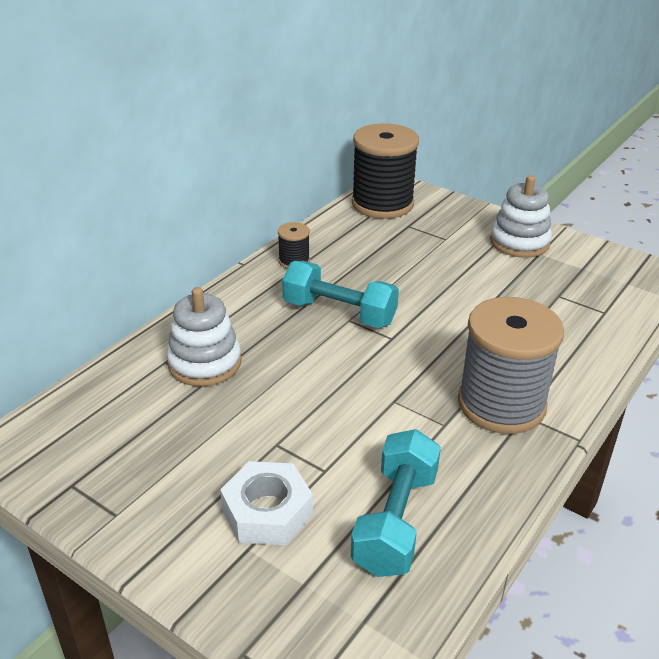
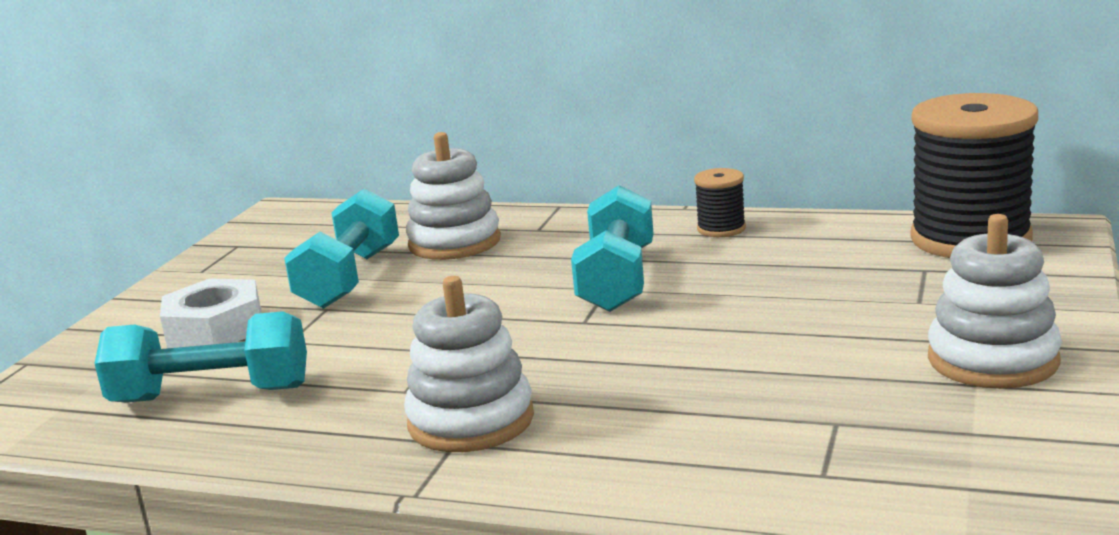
camera: 75 degrees right, 15 degrees down
grey spool [458,297,564,434] -> white stacking toy [404,276,534,452]
none -> turquoise dumbbell [284,189,399,309]

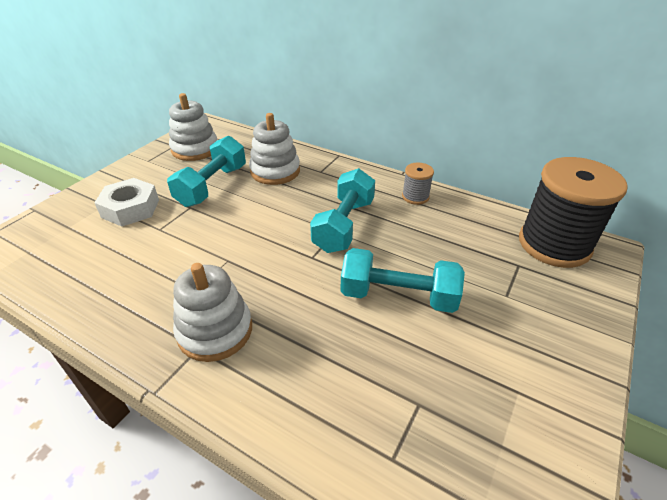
camera: 10 degrees right, 20 degrees up
turquoise dumbbell [94,311,307,403] -> turquoise dumbbell moved to [341,248,465,313]
black spool [694,168,746,237] -> grey spool [402,163,434,205]
white stacking toy [928,214,1062,389] -> white stacking toy moved to [169,93,217,161]

